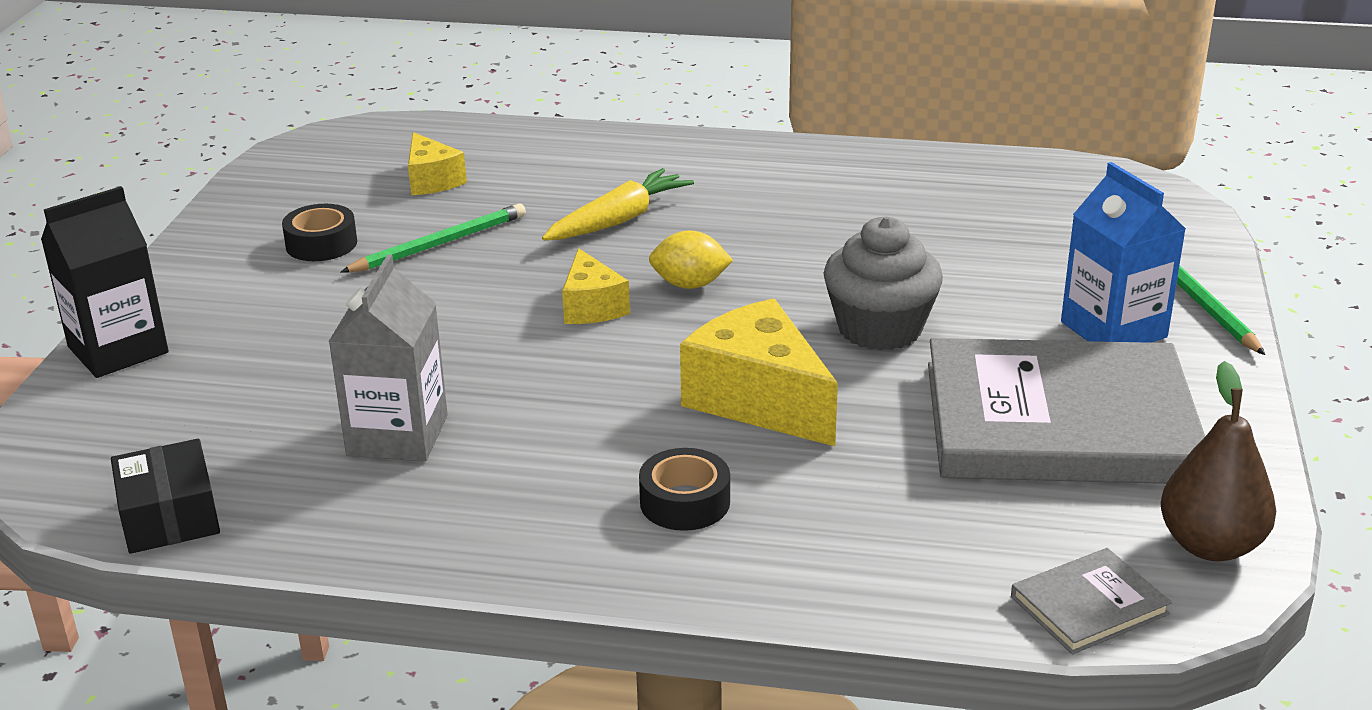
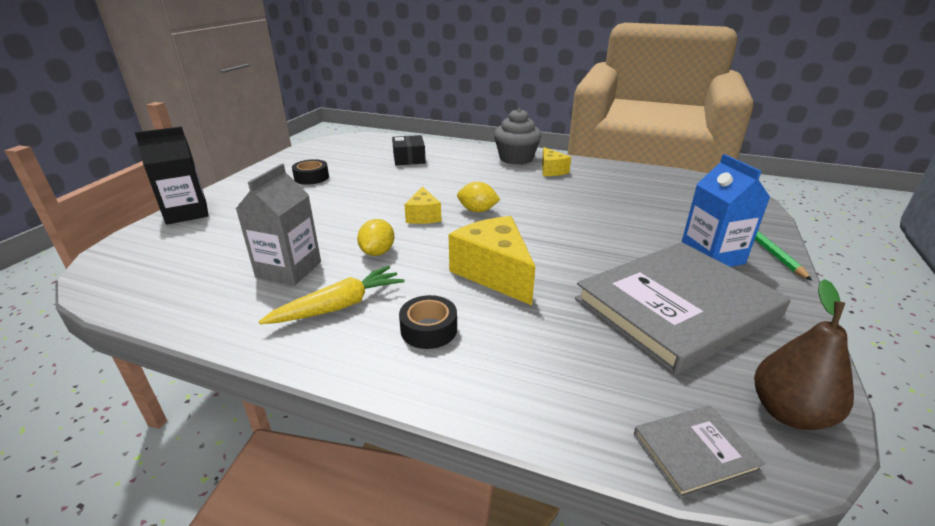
camera: 10 degrees right, 0 degrees up
black box [111,439,220,554] -> black box moved to [392,135,426,165]
green pencil [341,203,526,273] -> none
yellow cheese [408,132,467,195] -> yellow cheese moved to [542,147,571,176]
yellow carrot [542,168,694,241] -> yellow carrot moved to [258,266,405,324]
grey cupcake [823,217,943,351] -> grey cupcake moved to [494,108,541,165]
grey book [928,338,1205,484] -> grey book turned 45 degrees counterclockwise [575,242,791,375]
none -> yellow lemon [357,219,394,256]

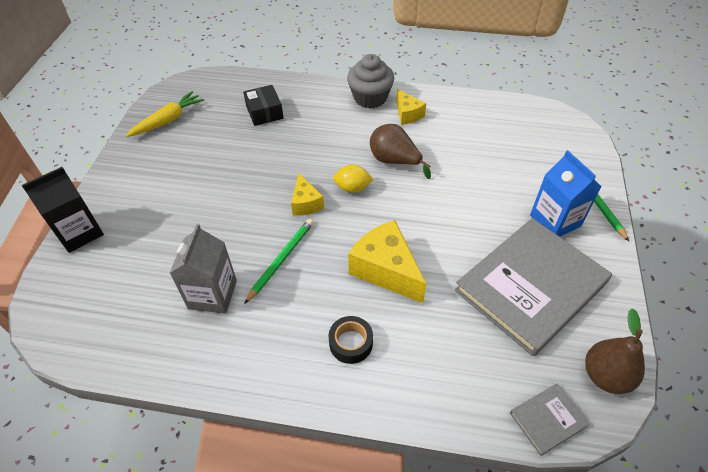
camera: 10 degrees left, 20 degrees up
yellow carrot [258,266,405,324] -> yellow carrot moved to [126,91,204,137]
black tape [292,159,329,185] -> none
yellow lemon [357,219,394,256] -> green pencil [244,219,314,304]
none -> brown pear [370,124,431,179]

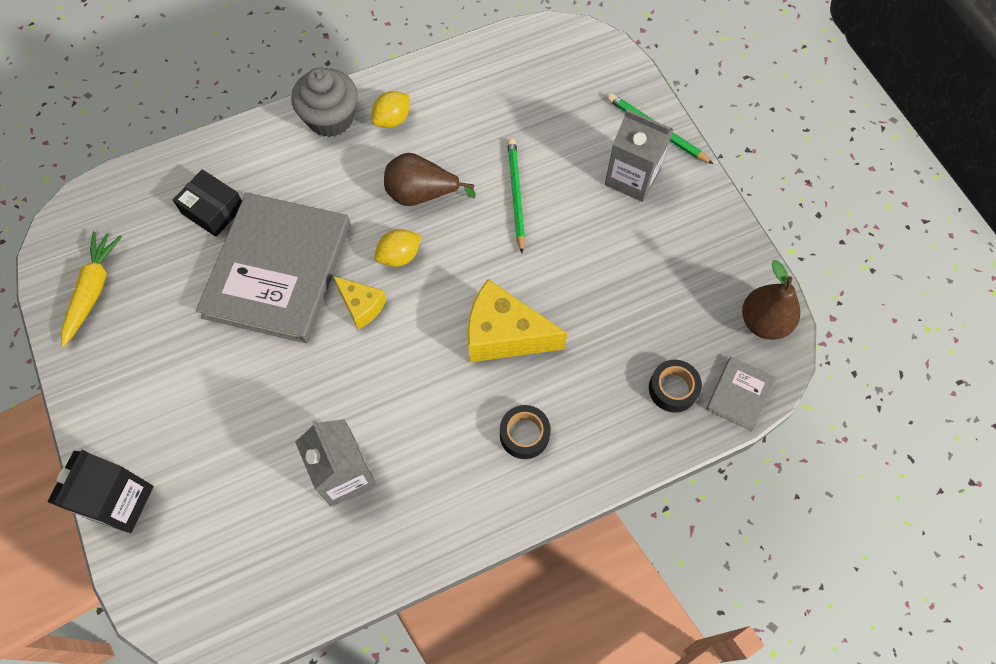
camera: 35 degrees left, 15 degrees up
green pencil [244,219,314,304] -> green pencil moved to [507,139,525,253]
yellow cheese [396,89,426,125] -> yellow lemon [372,91,409,128]
grey book [455,218,612,356] -> grey book moved to [196,193,351,343]
blue carton [530,150,602,237] -> grey carton [605,109,673,202]
none -> black tape [649,360,702,413]

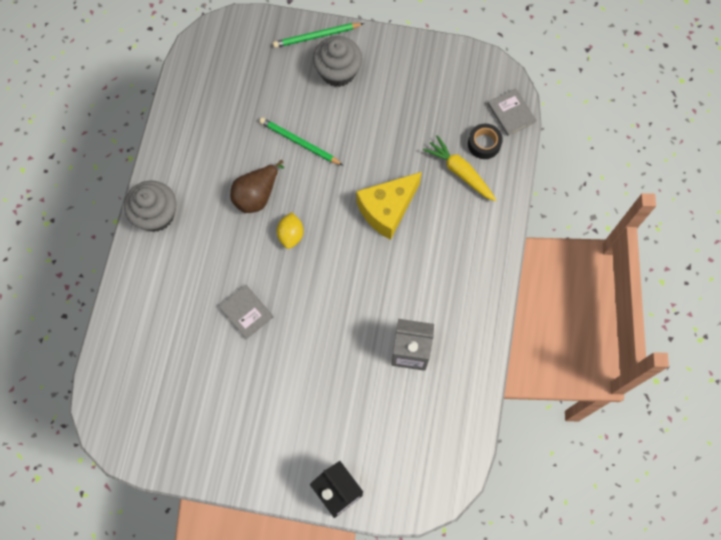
camera: 55 degrees left, 5 degrees up
yellow carrot [61,232,122,347] -> yellow carrot moved to [423,135,496,201]
black box [173,169,242,237] -> none
grey book [196,193,351,343] -> grey book [219,284,273,339], size x0.42
yellow cheese [333,276,387,329] -> none
yellow lemon [372,91,409,128] -> none
black tape [500,405,551,459] -> none
grey carton [605,109,673,202] -> grey cupcake [313,36,362,87]
brown pear [742,260,800,340] -> none

